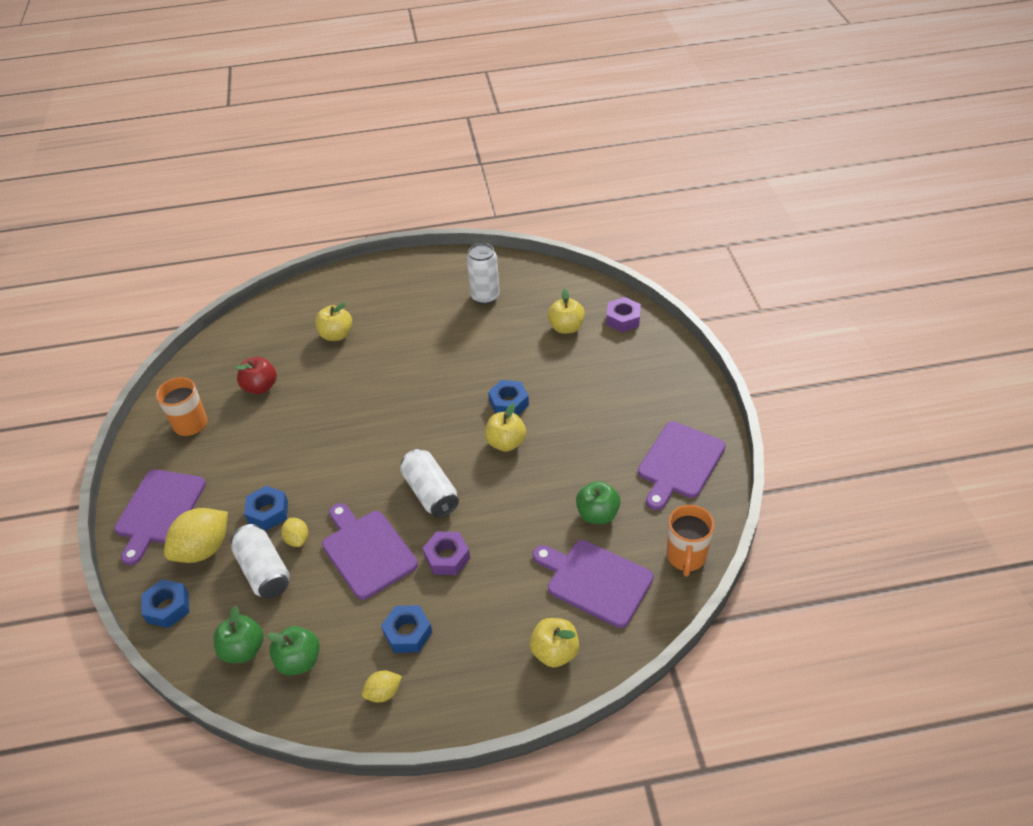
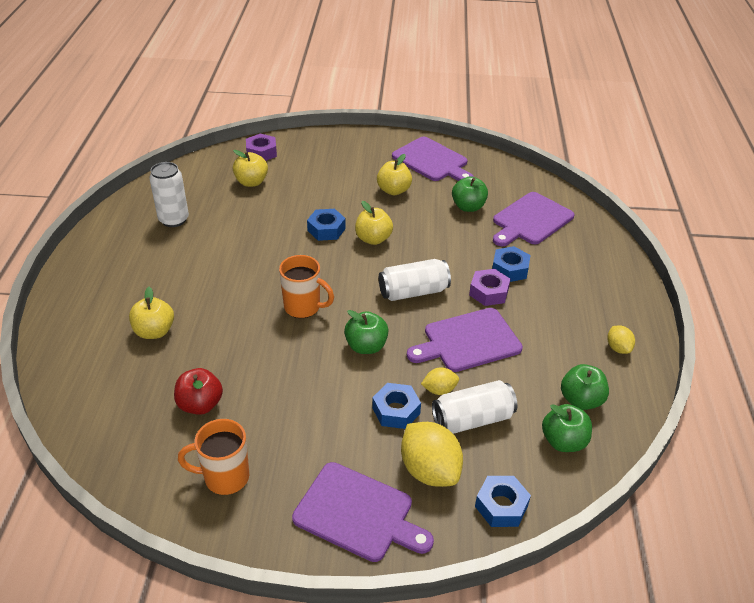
camera: 80 degrees left, 5 degrees down
blue nut [381,605,432,653] -> blue nut moved to [492,246,530,282]
yellow apple [530,618,579,668] -> yellow apple moved to [377,154,412,195]
orange mug [667,505,714,577] -> orange mug moved to [279,255,334,318]
none -> green apple [344,310,389,354]

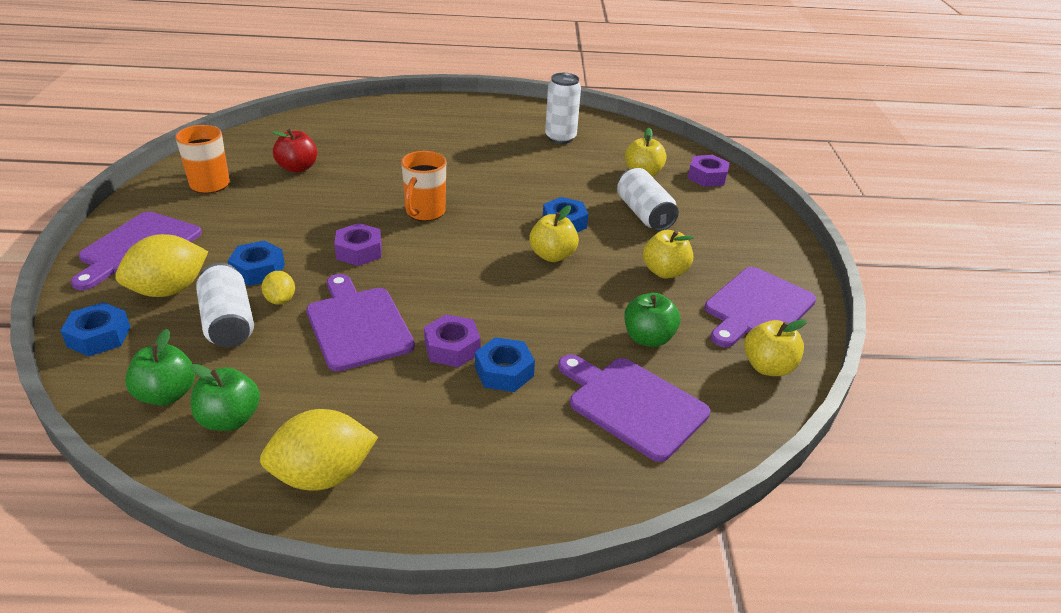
camera: 85 degrees right, 5 degrees down
yellow apple [129,287,174,339] -> yellow apple moved to [744,319,807,376]
green apple [344,310,389,354] -> purple nut [334,223,382,266]
white can [379,259,451,301] -> white can moved to [617,168,679,231]
yellow lemon [607,325,635,354] -> yellow lemon [260,409,378,491], size x1.92

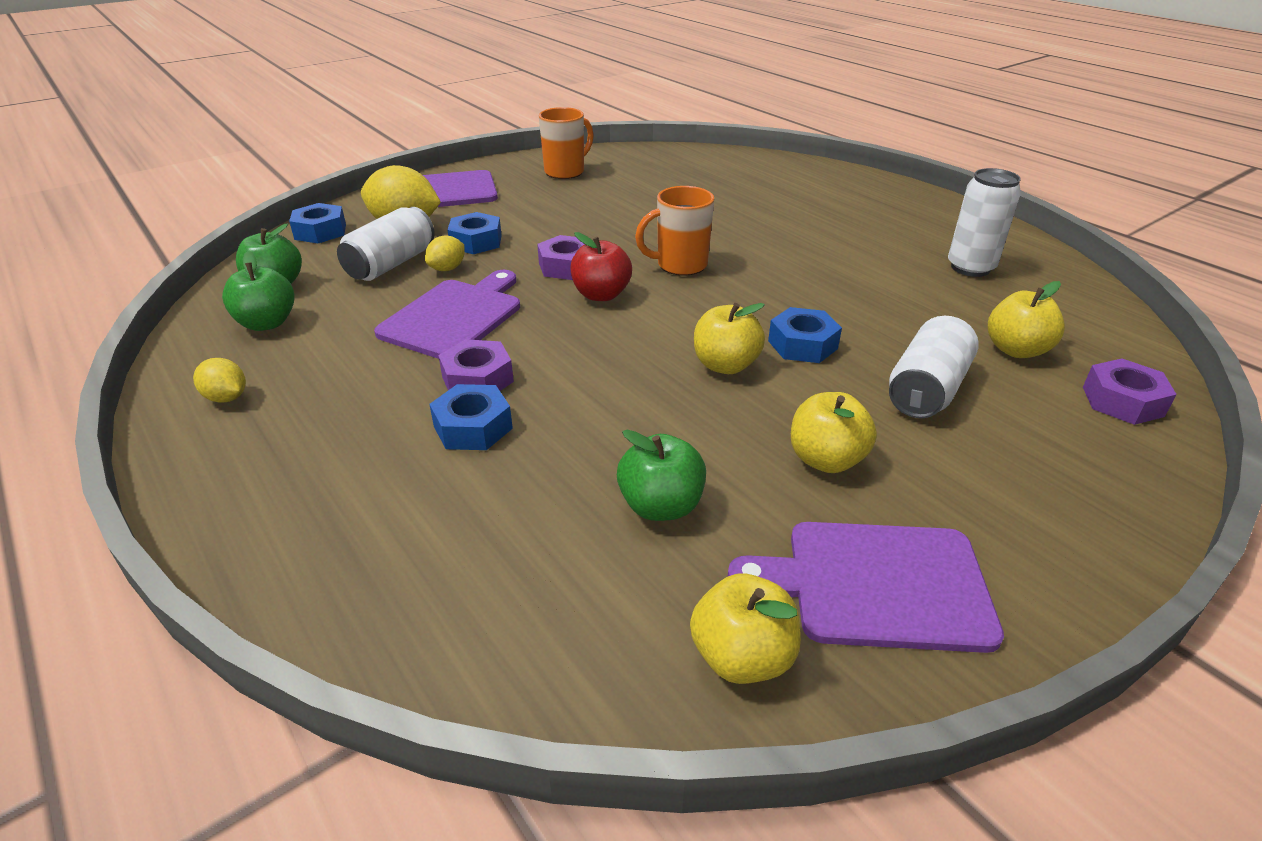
camera: 55 degrees right, 0 degrees up
yellow lemon [260,409,378,491] -> yellow lemon [193,358,246,403], size x0.52
red apple [272,129,317,173] -> red apple moved to [571,232,632,301]
purple cutting board [558,354,710,462] -> none

